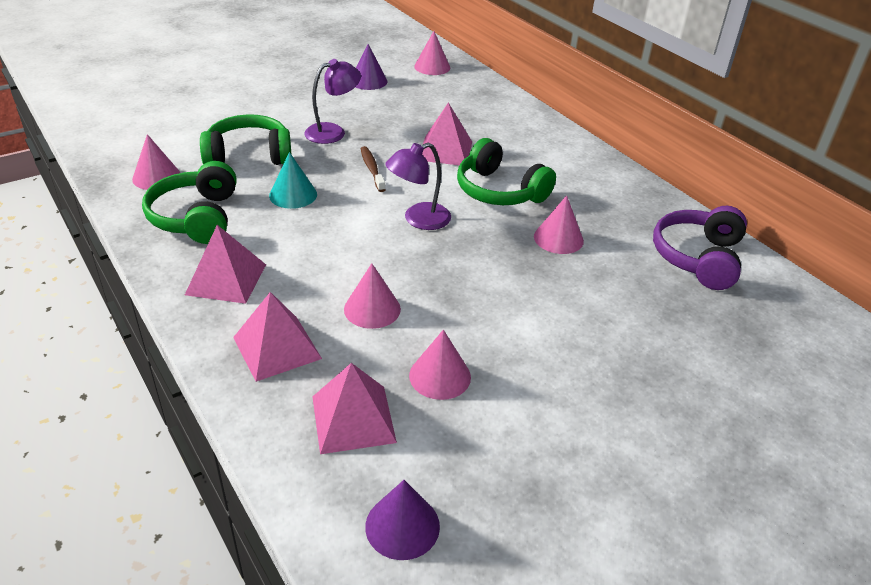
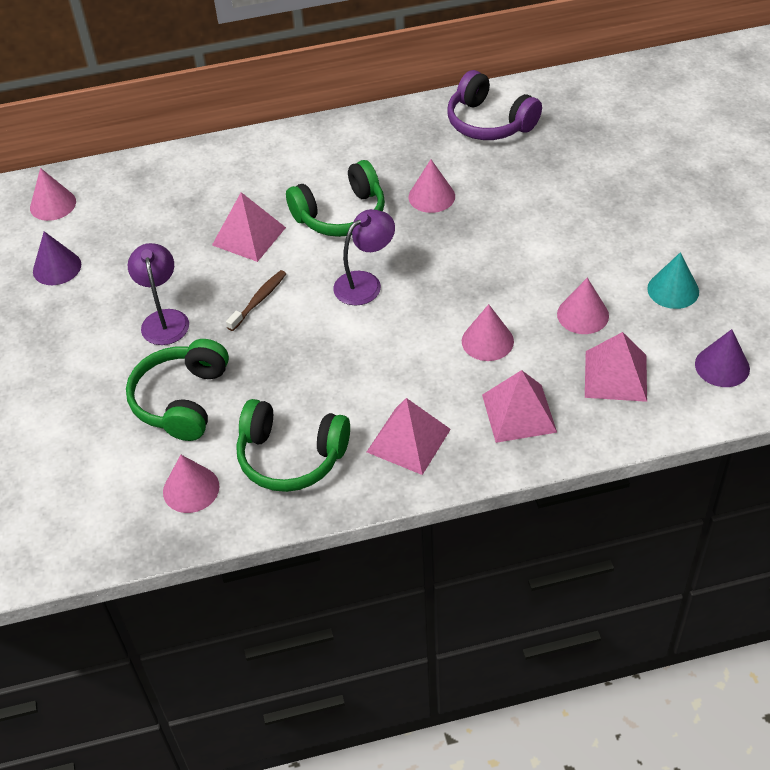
camera: 65 degrees left, 10 degrees up
turquoise cone [269,152,317,209] -> turquoise cone moved to [647,252,699,309]
brown toothbrush [361,146,386,192] -> brown toothbrush turned 120 degrees clockwise [226,270,286,331]
purple lamp [385,143,451,230] -> purple lamp turned 120 degrees counterclockwise [333,209,395,305]

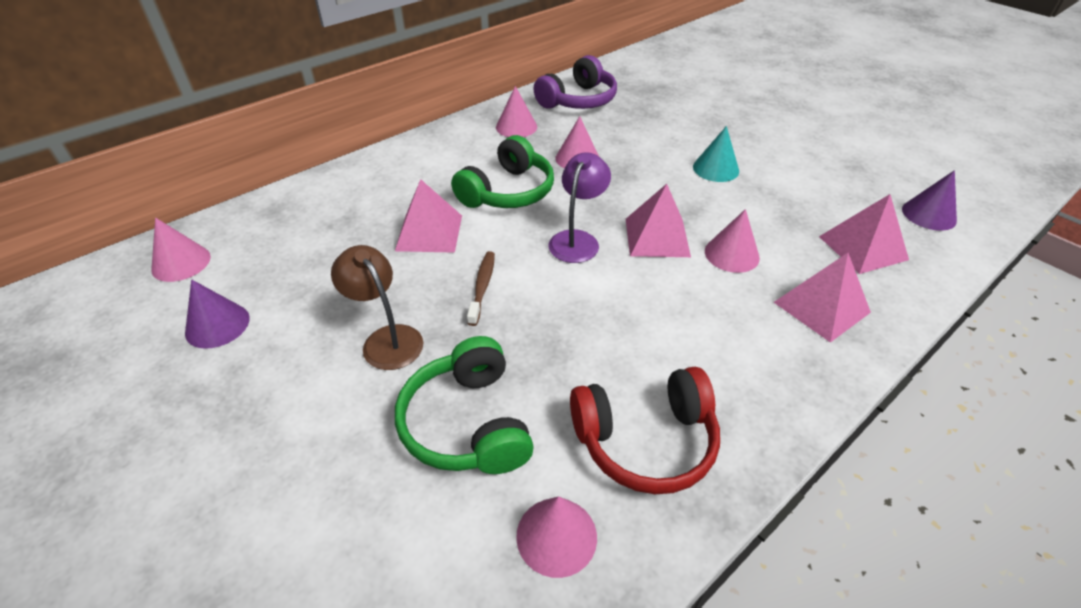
camera: 30 degrees left, 5 degrees down
purple lamp [128,243,189,345] -> brown lamp [331,245,423,370]
green headphones [236,399,350,492] -> red headphones [570,367,720,494]
pink pyramid [367,398,451,475] -> pink pyramid moved to [626,184,691,257]
purple headphones [447,70,542,140] -> purple headphones turned 60 degrees counterclockwise [534,55,617,109]
pink cone [557,278,609,334] -> pink cone moved to [496,86,537,137]
turquoise cone [647,252,699,309] -> turquoise cone moved to [693,126,739,182]

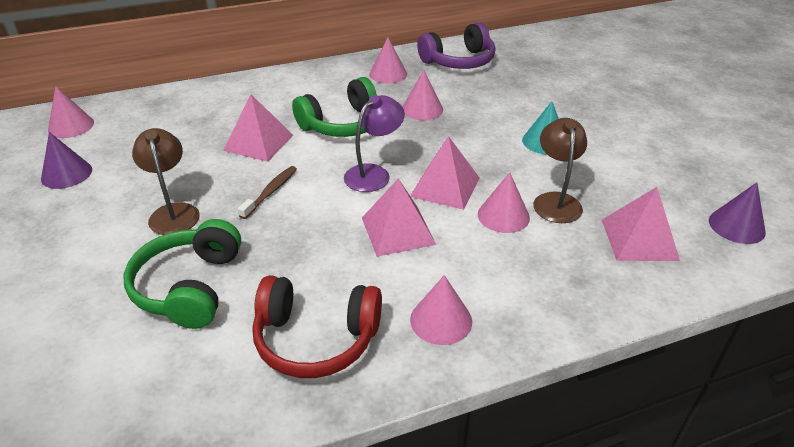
camera: 20 degrees right, 5 degrees down
pink cone [516,496,597,578] -> pink cone moved to [410,275,472,345]
pink pyramid [774,253,871,343] -> pink pyramid moved to [362,178,436,257]
none -> brown lamp [533,118,587,223]

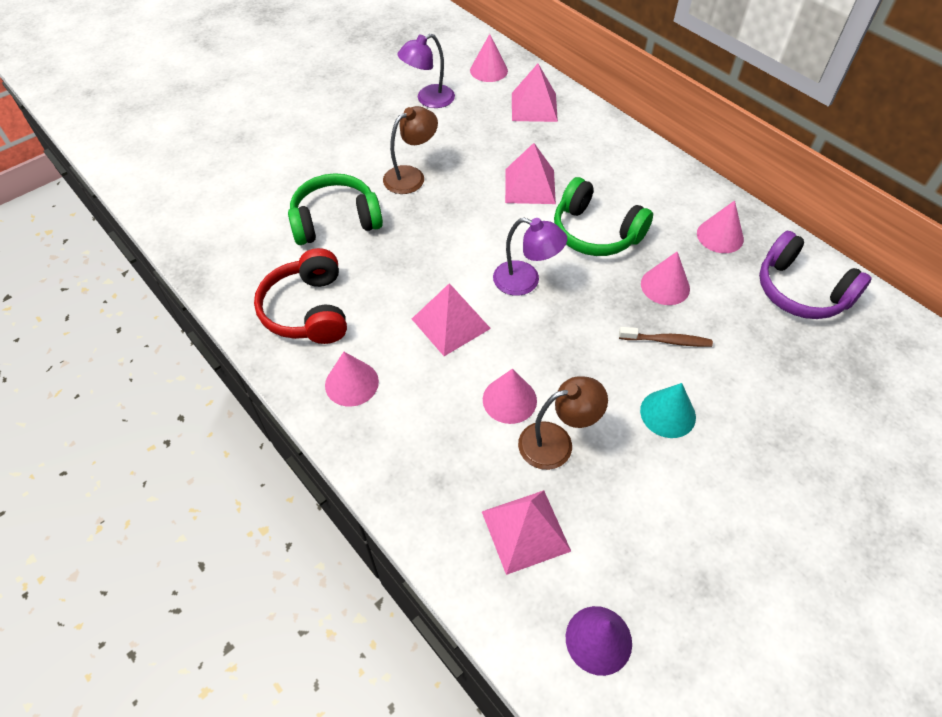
camera: 70 degrees right, 15 degrees up
purple cone [41,132,92,189] -> purple lamp [397,34,455,108]
brown toothbrush [238,166,297,219] -> brown toothbrush moved to [619,327,713,347]
pink pyramid [410,136,479,210] -> pink pyramid moved to [512,64,558,122]

